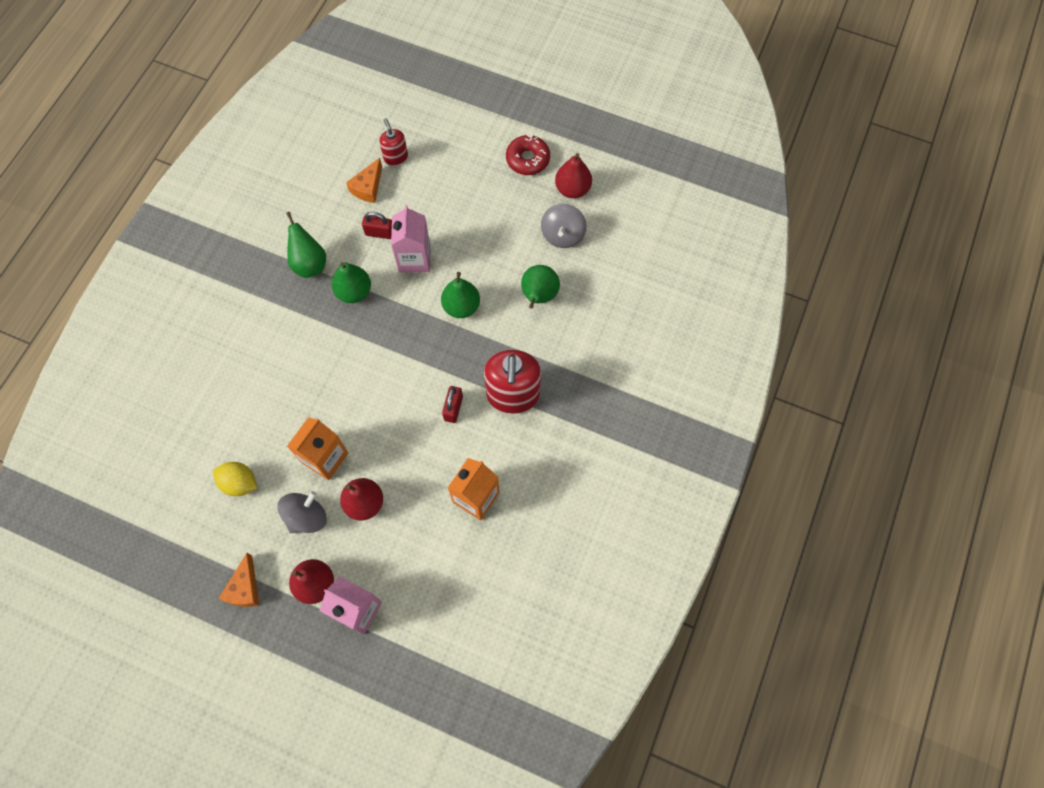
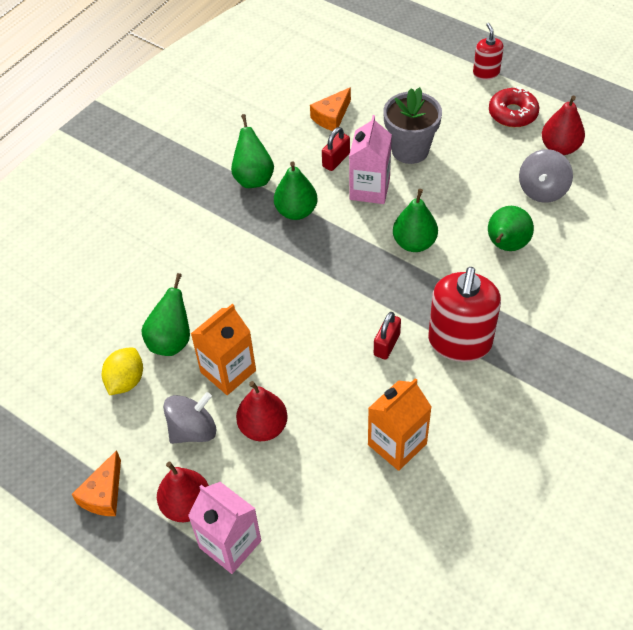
camera: 15 degrees right, 15 degrees down
yellow lemon [213,462,257,496] -> yellow lemon turned 75 degrees clockwise [102,347,143,395]
red padlock [362,212,392,239] -> red padlock turned 75 degrees counterclockwise [322,127,350,171]
red soap dispenser [379,118,408,166] -> red soap dispenser moved to [473,23,504,80]
none -> green pear [141,273,190,356]
none -> grey flower pot [383,87,442,164]

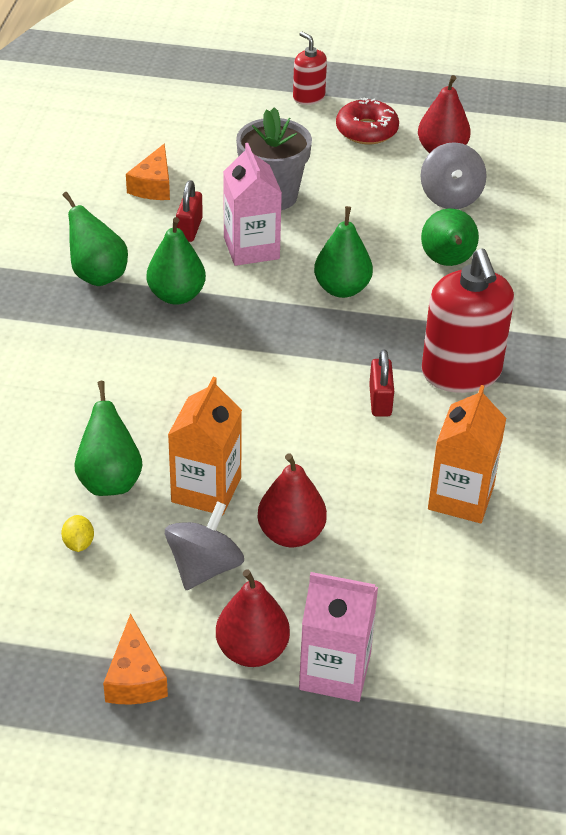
camera: 30 degrees left, 10 degrees down
yellow lemon [102,347,143,395] -> yellow lemon [61,515,94,552], size x0.58

